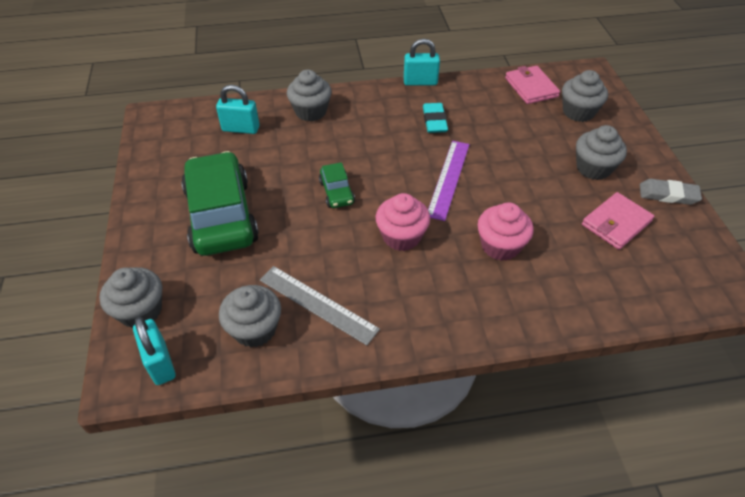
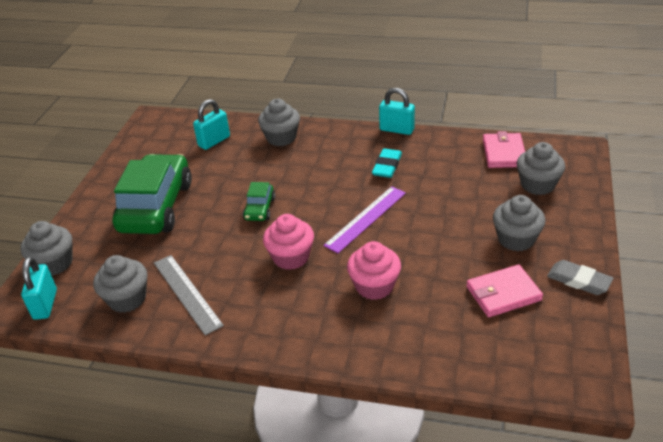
camera: 25 degrees right, 10 degrees down
turquoise padlock [216,85,259,134] -> turquoise padlock turned 75 degrees counterclockwise [193,99,230,150]

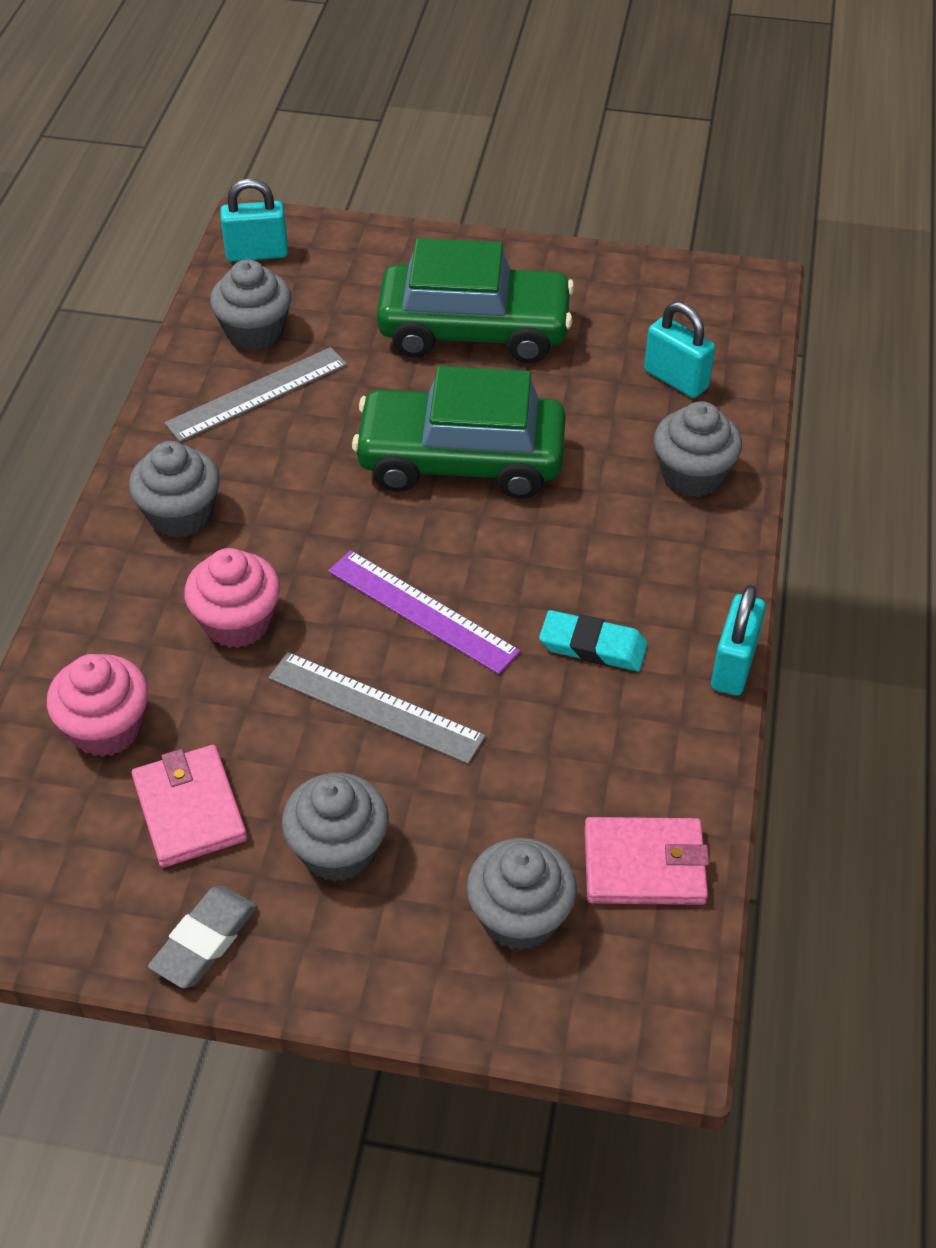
camera: 85 degrees right, 10 degrees up
grey cupcake [20,221,72,275] -> grey cupcake moved to [129,441,220,538]
green car [243,182,275,221] -> green car [352,366,566,499], size x2.21
pink cupcake [263,214,314,270] -> pink cupcake moved to [47,654,148,757]
none -> grey ruler [269,652,486,764]

